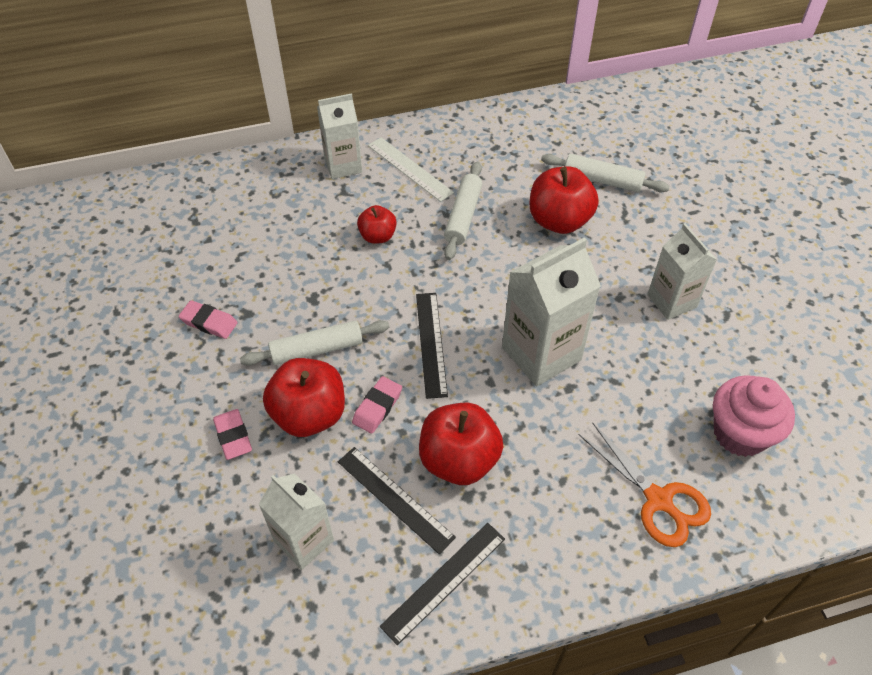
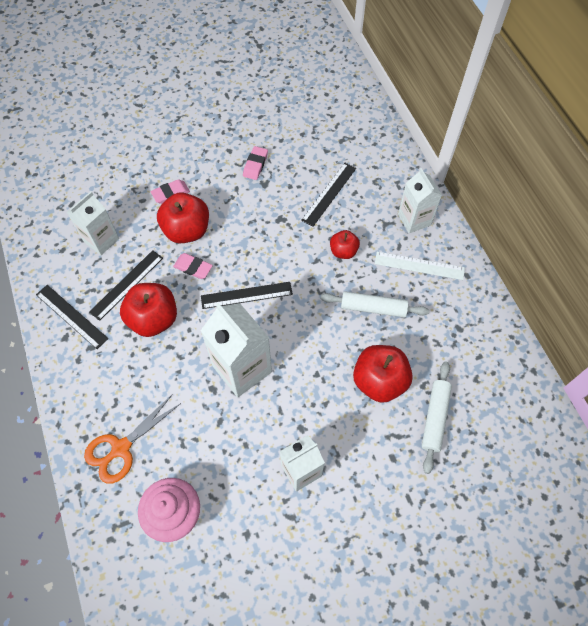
camera: 85 degrees right, 10 degrees up
white rolling pin [240,320,389,366] -> none
white ruler [368,137,454,202] -> white ruler turned 60 degrees clockwise [375,252,465,280]
none -> black ruler [301,163,356,227]

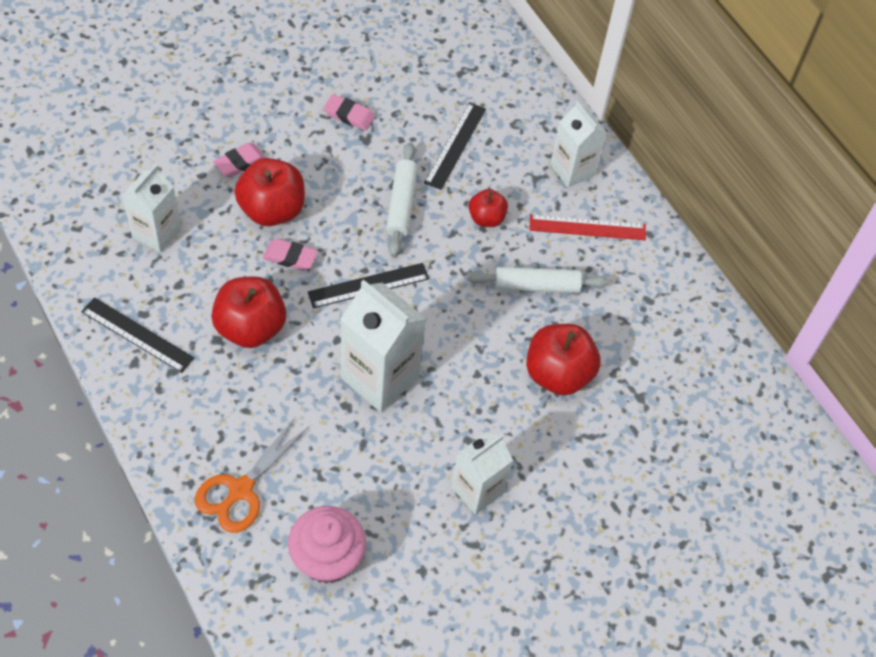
camera: 15 degrees left, 5 degrees down
black ruler [89,250,163,321] -> none
pink eraser [243,146,268,180] -> pink eraser turned 75 degrees counterclockwise [324,94,375,131]
white ruler [375,252,465,280] -> red ruler [530,214,646,240]
white rolling pin [422,361,452,474] -> white rolling pin moved to [386,142,418,257]

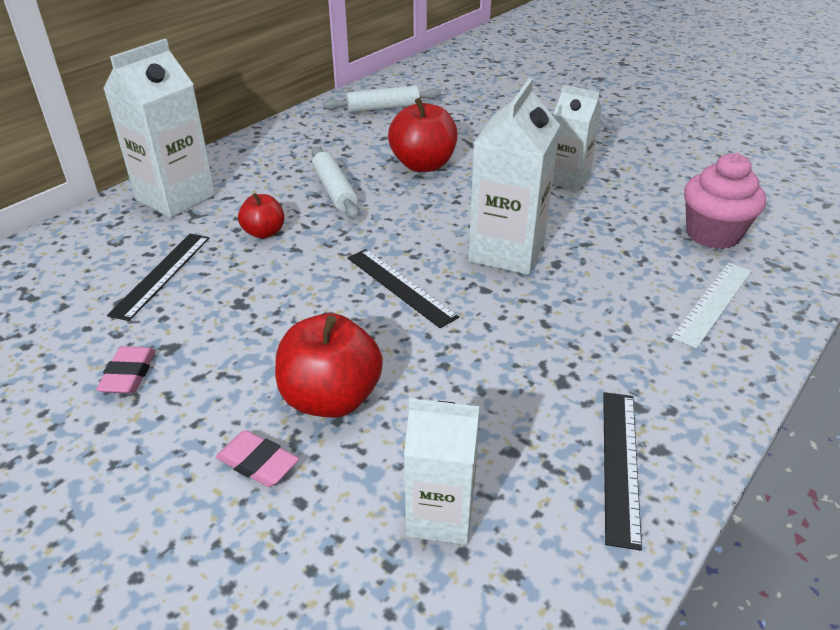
camera: 105 degrees left, 20 degrees down
orange scissors [195,418,309,533] -> white ruler [671,263,752,349]
red apple [211,276,286,348] -> none
pink eraser [263,239,318,271] -> none
white rolling pin [386,142,418,257] -> white rolling pin moved to [323,85,441,113]
black ruler [424,102,486,190] -> black ruler turned 75 degrees counterclockwise [107,234,210,321]
red ruler [530,214,646,240] -> none
white carton [550,101,607,188] -> white carton [103,39,215,218], size x1.54

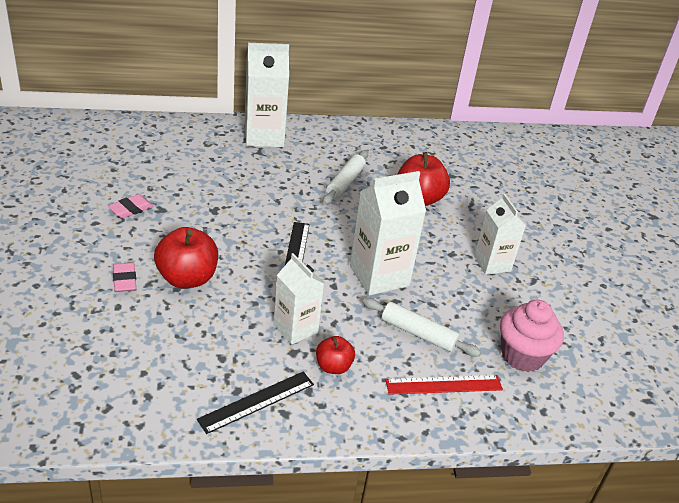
camera: 40 degrees right, 0 degrees up
black ruler [107,234,210,321] -> none
red apple [238,193,284,239] -> red apple moved to [316,336,355,374]
white rolling pin [323,85,441,113] -> white rolling pin moved to [363,298,481,357]
white carton [404,398,480,545] -> white carton moved to [274,253,324,345]
white ruler [671,263,752,349] -> red ruler [385,375,503,395]

